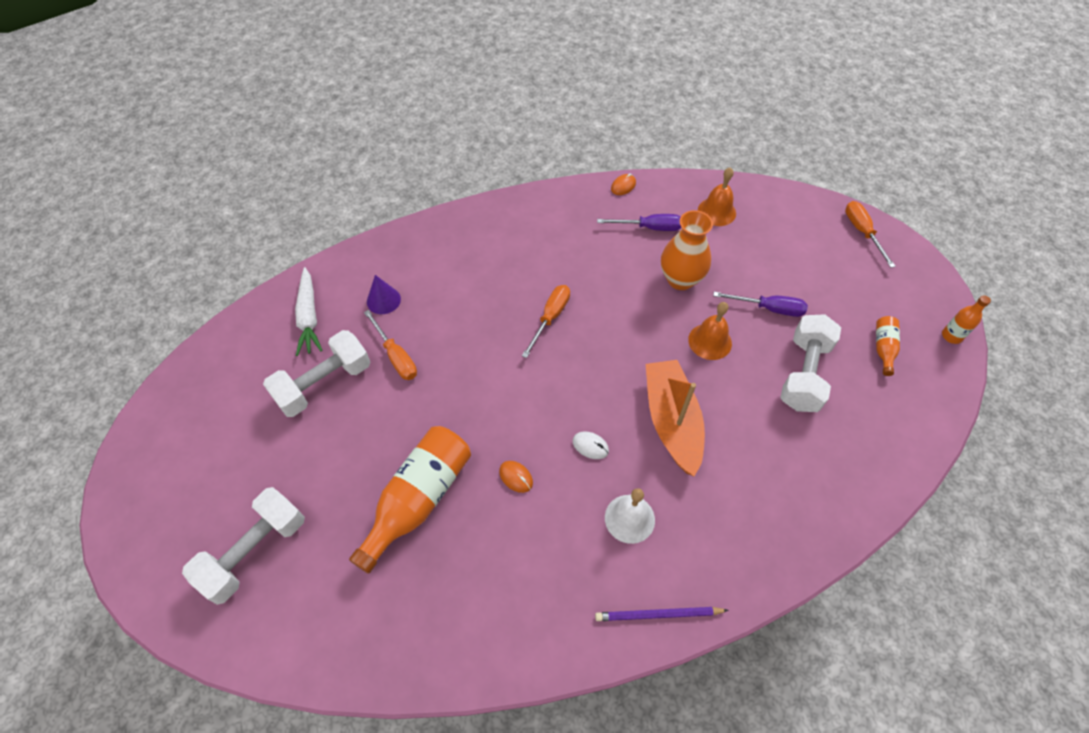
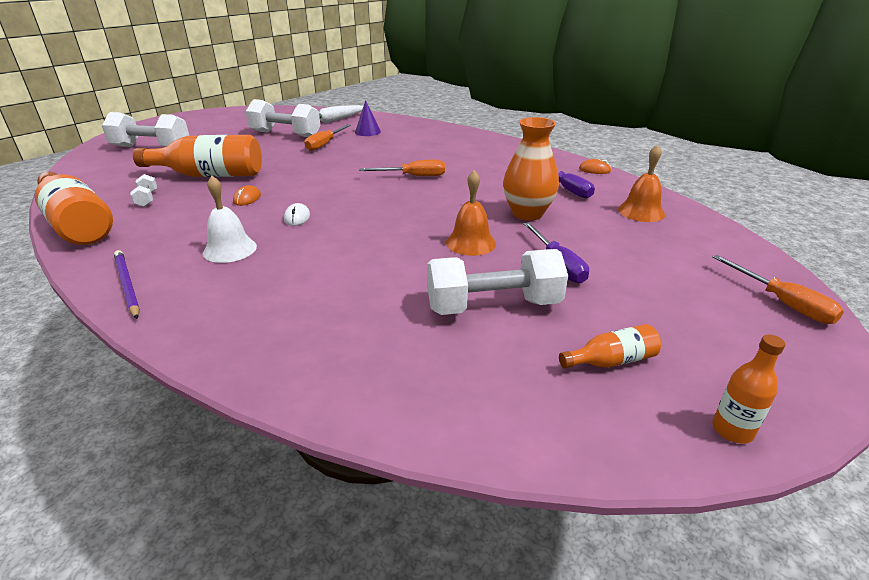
camera: 60 degrees right, 25 degrees down
orange boat [646,360,705,477] -> none
orange screwdriver [845,201,895,268] -> orange screwdriver turned 105 degrees clockwise [712,255,844,324]
none -> orange bottle [35,171,113,245]
none -> white dumbbell [130,174,157,207]

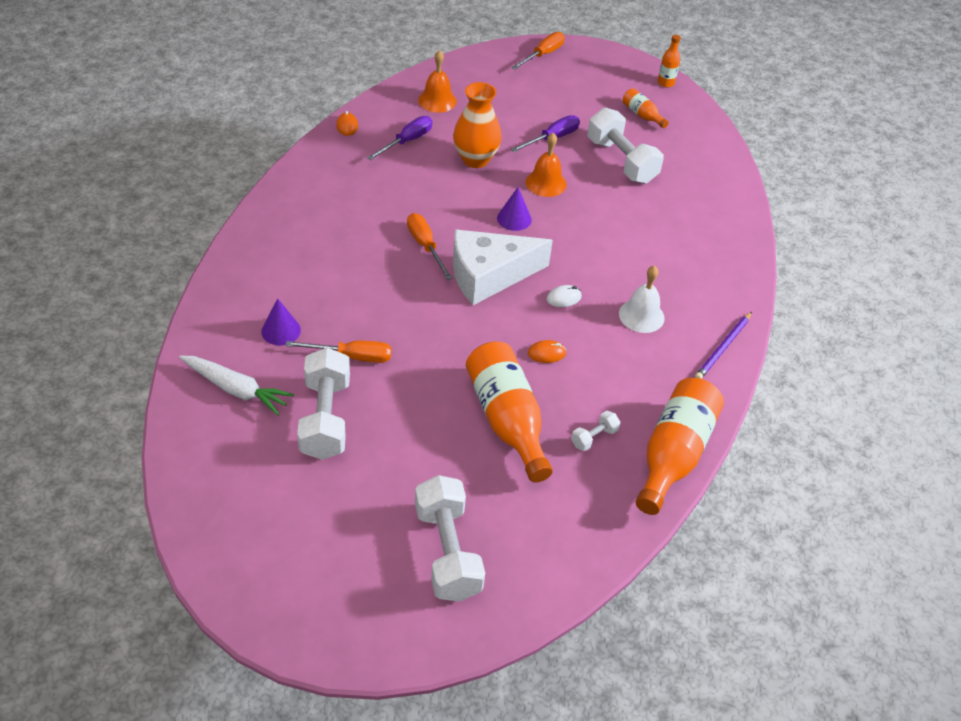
camera: 115 degrees left, 15 degrees up
none -> white cheese [453,230,553,305]
none -> purple cone [497,187,532,231]

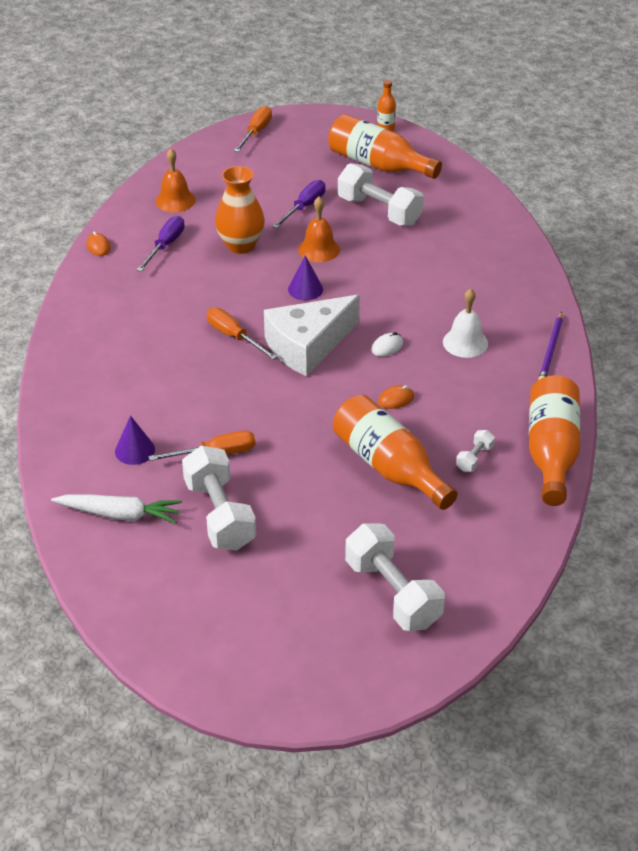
camera: 15 degrees left, 5 degrees down
orange bottle [623,88,669,128] -> orange bottle [328,114,442,179], size x2.11

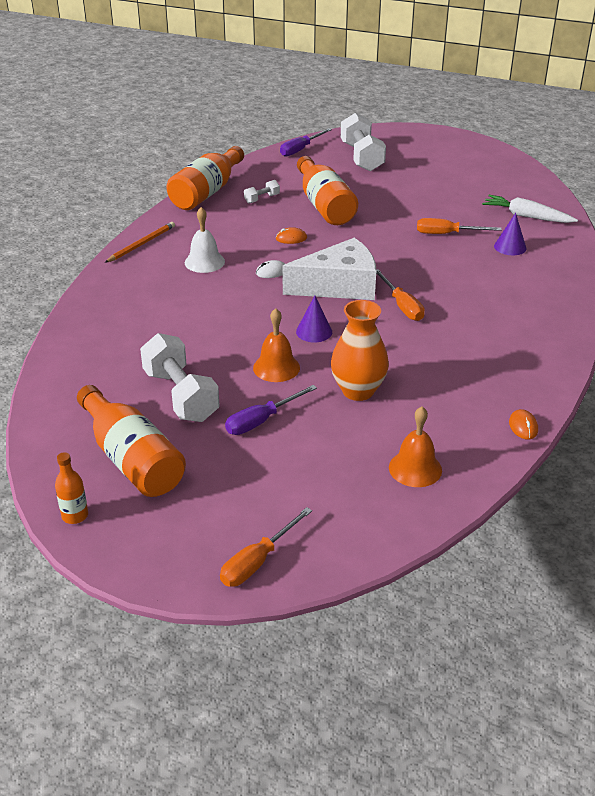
camera: 160 degrees left, 5 degrees down
purple screwdriver [137,216,185,272] -> purple screwdriver moved to [280,128,332,157]
white dumbbell [182,446,256,551] -> none
purple pencil [538,312,563,380] -> orange pencil [105,222,175,263]

